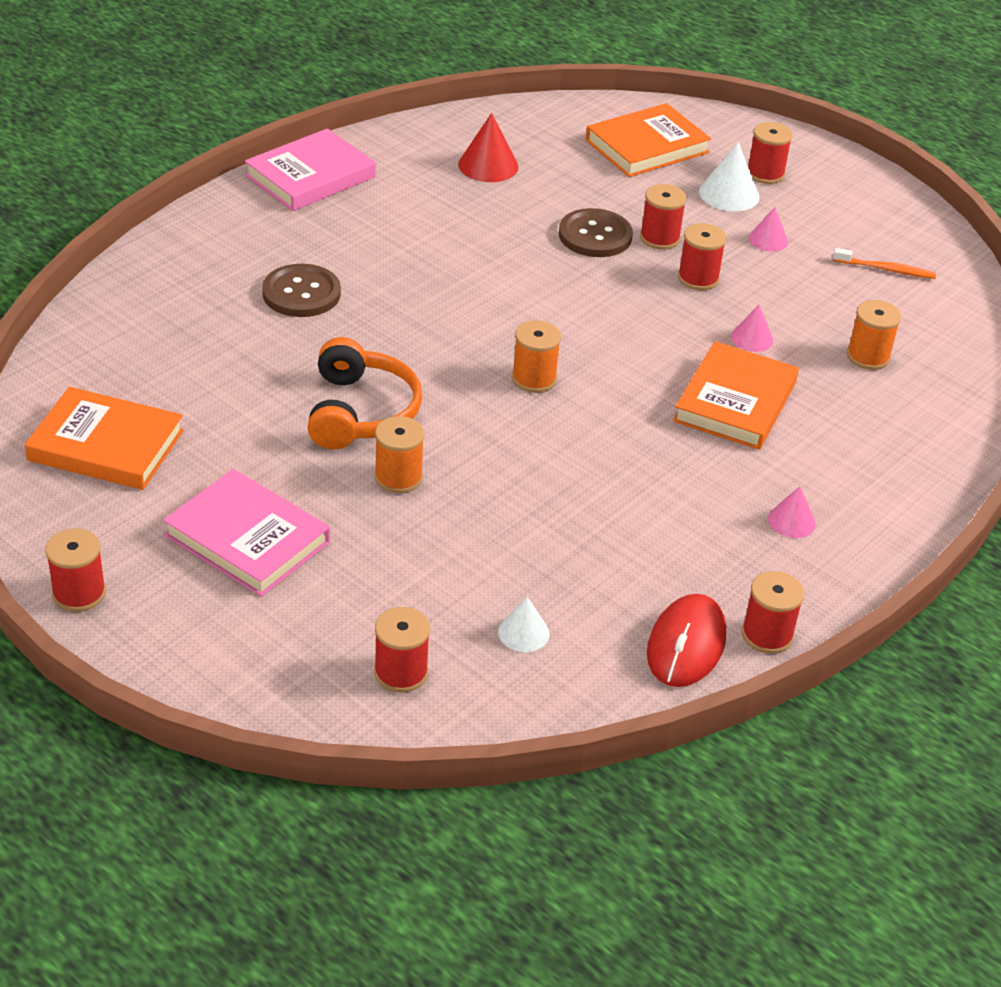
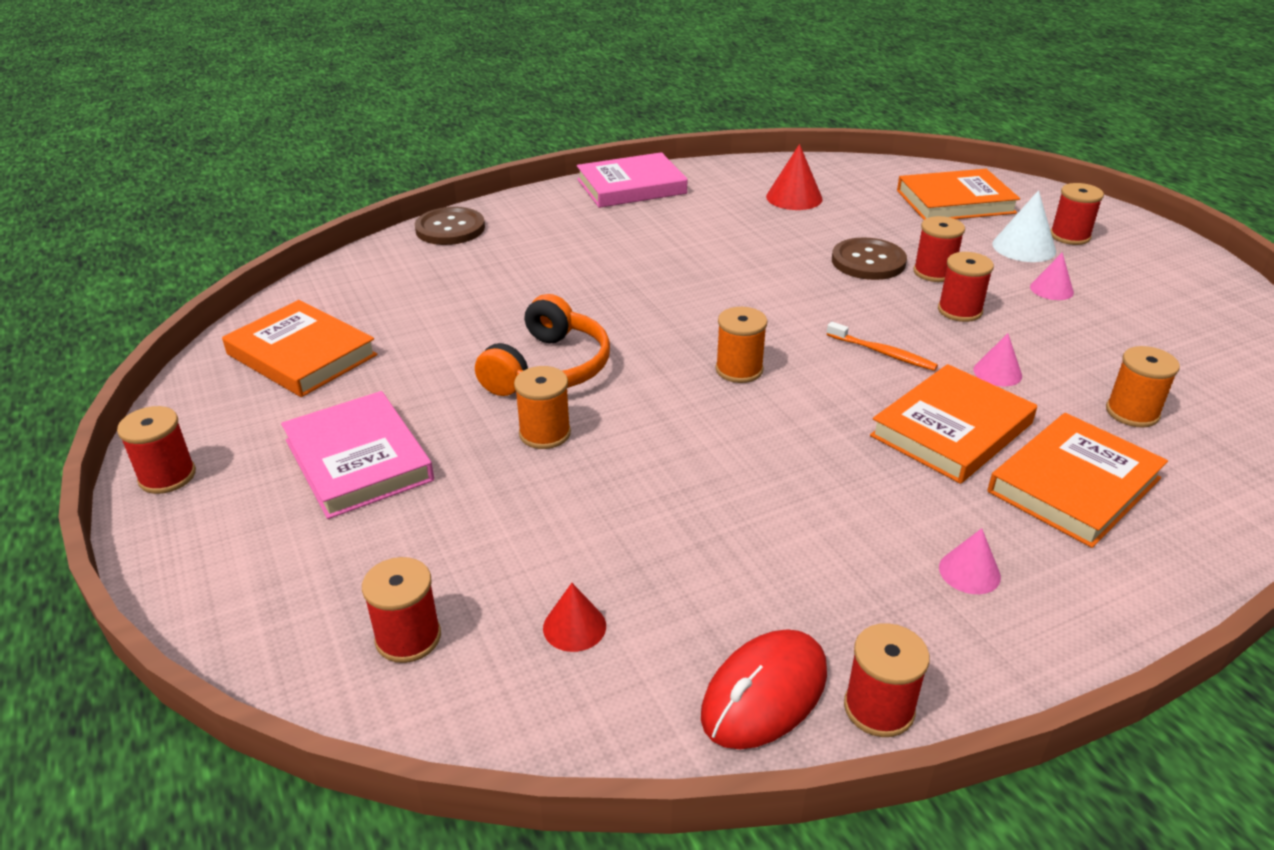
camera: 25 degrees right, 5 degrees down
brown button [262,264,341,317] -> brown button moved to [415,207,485,245]
white cone [498,597,550,652] -> red cone [543,583,606,652]
orange toothbrush [833,248,936,279] -> orange toothbrush moved to [827,322,938,371]
none -> orange book [988,413,1168,548]

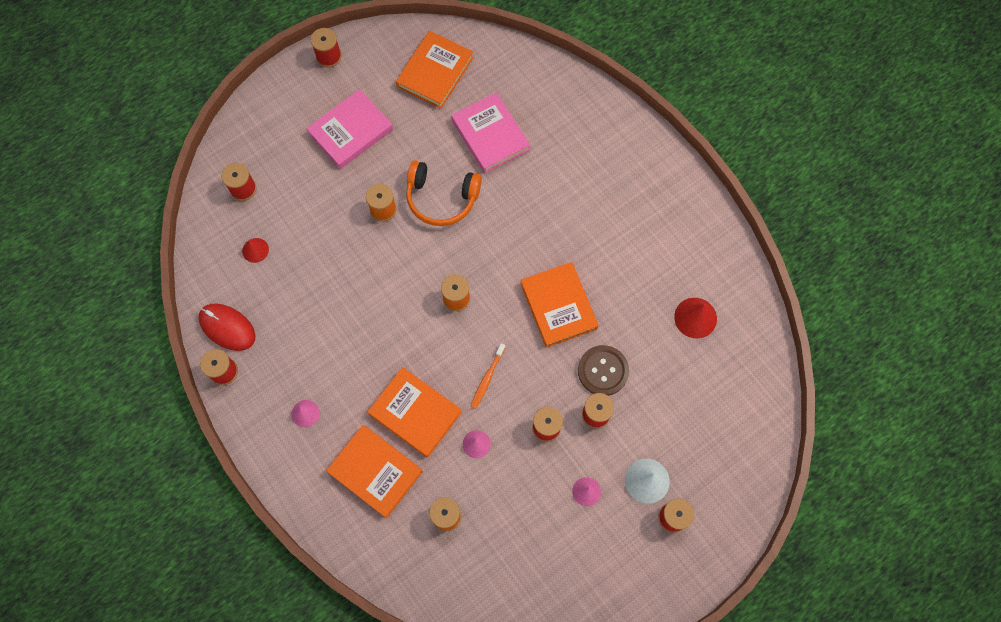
camera: 80 degrees right, 35 degrees up
brown button [415,207,485,245] -> none
pink book [577,152,688,208] -> pink book moved to [451,92,530,173]
orange book [897,169,1020,220] -> orange book moved to [521,262,599,348]

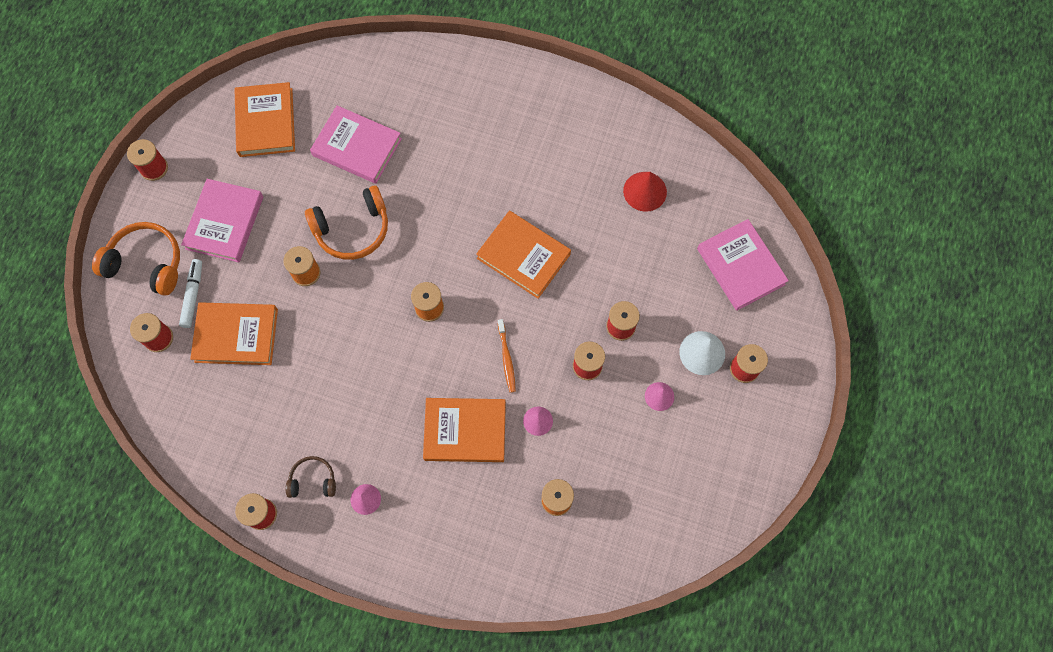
camera: 35 degrees left, 0 degrees up
red mouse [198,303,255,351] -> none
red cone [242,238,269,263] -> none
orange book [326,425,423,518] -> orange book moved to [190,302,278,365]
brown button [578,345,629,396] -> none
none -> orange headphones [92,222,180,296]
none -> white marker [179,259,202,328]
none -> brown headphones [286,456,336,498]
none -> pink book [697,219,789,311]

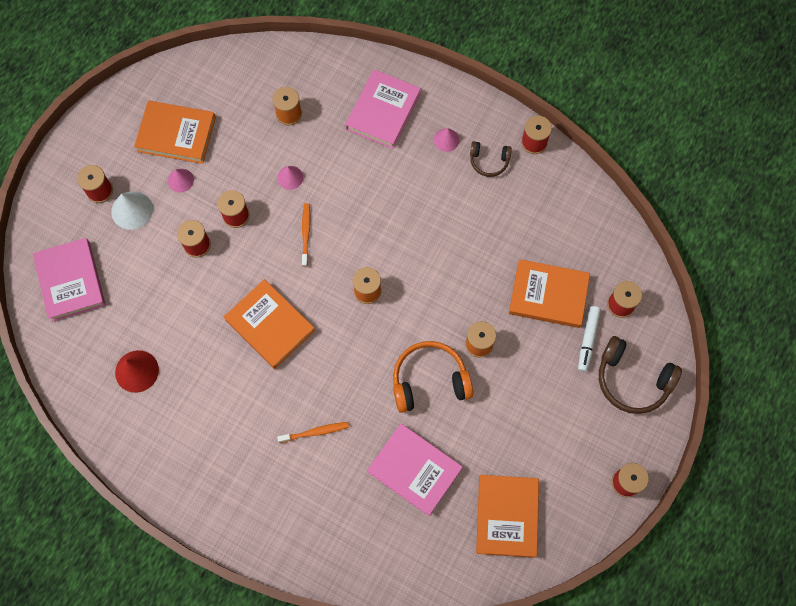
camera: 170 degrees left, 0 degrees up
orange headphones [92,222,180,296] -> brown headphones [599,336,682,414]
pink book [181,179,263,262] -> pink book moved to [345,70,421,149]
orange book [423,398,506,462] -> orange book moved to [134,101,216,164]
none -> orange toothbrush [277,422,349,443]

